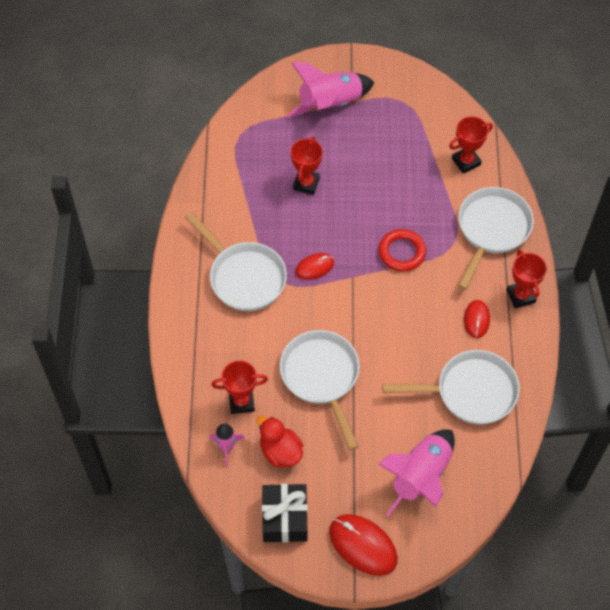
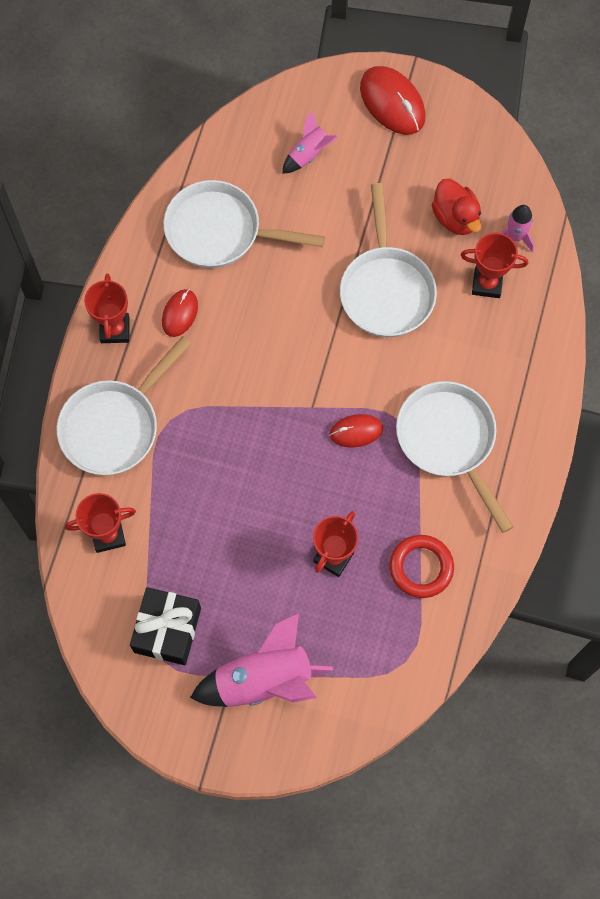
camera: 165 degrees left, 10 degrees up
black gift [262,484,308,542] -> black gift moved to [130,587,201,665]
red ring [378,229,426,272] -> red ring moved to [389,535,454,598]
pink rocket [378,429,455,517] -> pink rocket [282,111,338,174], size x0.53

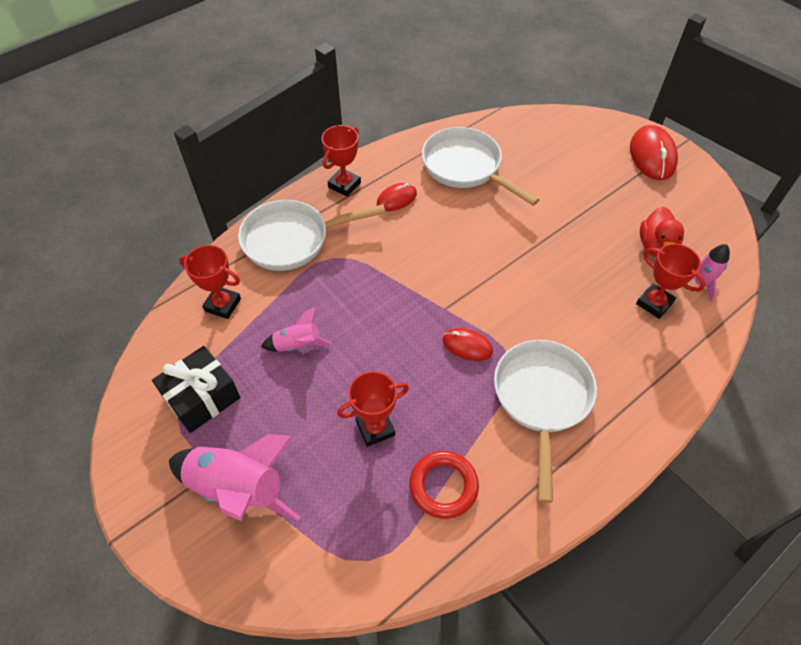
camera: 35 degrees right, 15 degrees down
pink rocket [282,111,338,174] -> pink rocket moved to [261,307,331,352]
white pan [340,183,437,337] -> none

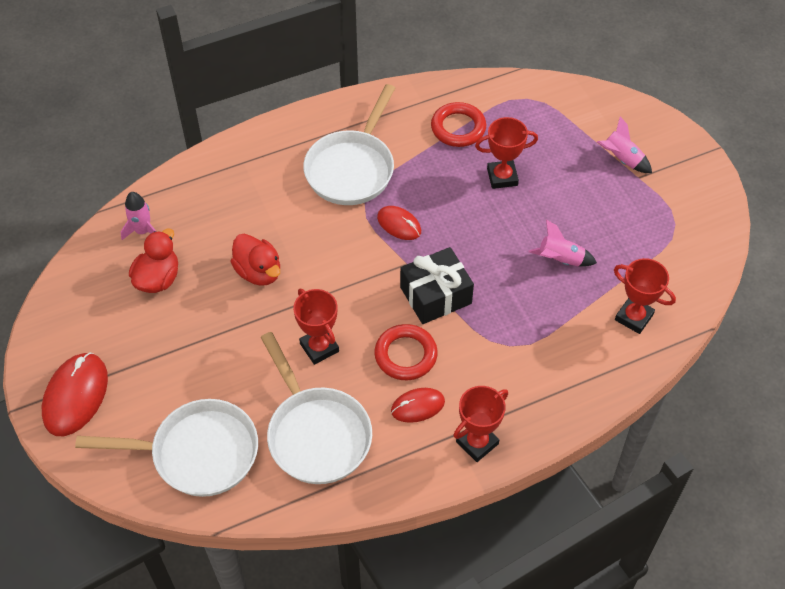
camera: 165 degrees left, 0 degrees up
black gift [152,346,240,433] -> black gift moved to [400,247,474,324]
pink rocket [169,434,300,521] -> pink rocket [597,116,652,173], size x0.53
white pan [238,200,386,271] -> white pan moved to [75,399,258,497]
red trophy [636,244,706,319] -> red trophy moved to [293,289,339,365]
none -> red duck [230,234,280,286]
none -> red ring [374,324,438,380]

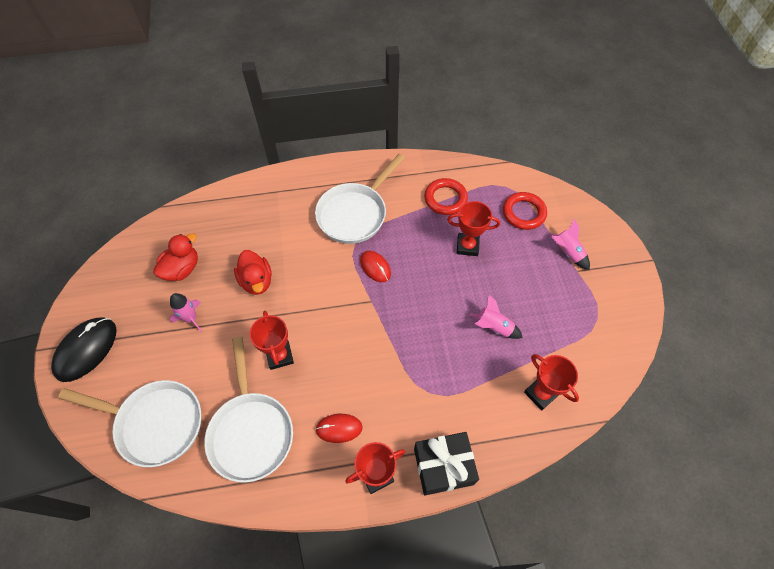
camera: 15 degrees right, 5 degrees up
red mouse [42,352,108,436] -> black mouse [51,317,117,382]
pink rocket [121,192,157,240] -> pink rocket moved to [170,293,202,332]
red ring [374,324,438,380] -> red ring moved to [503,192,547,230]
black gift [400,247,474,324] -> black gift moved to [414,432,479,495]

